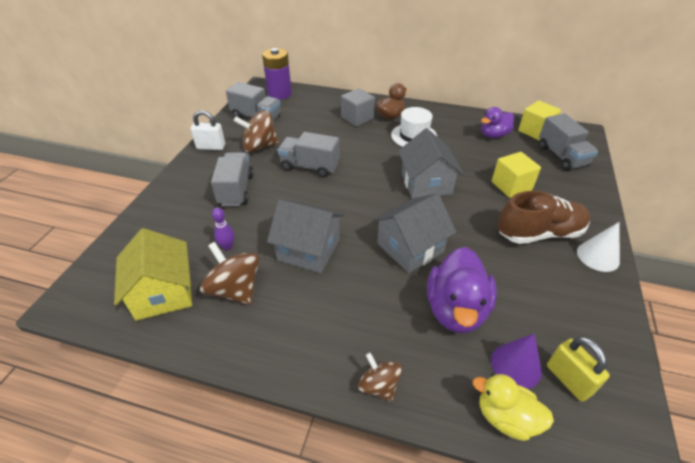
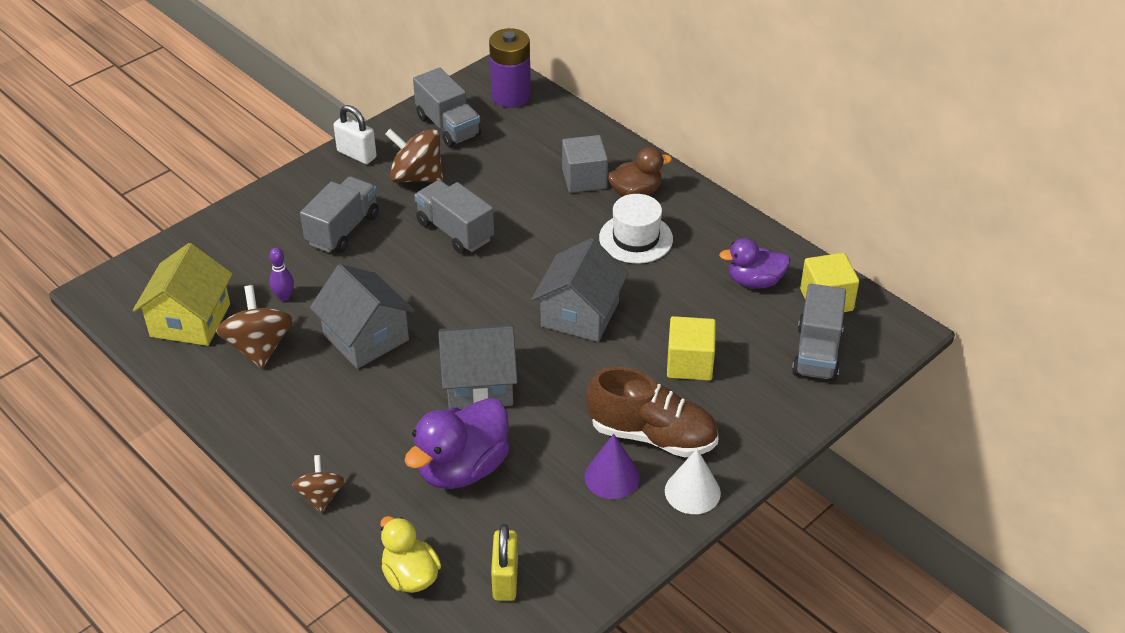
camera: 30 degrees right, 0 degrees up
purple cone [491,334,542,389] -> purple cone moved to [584,434,640,499]

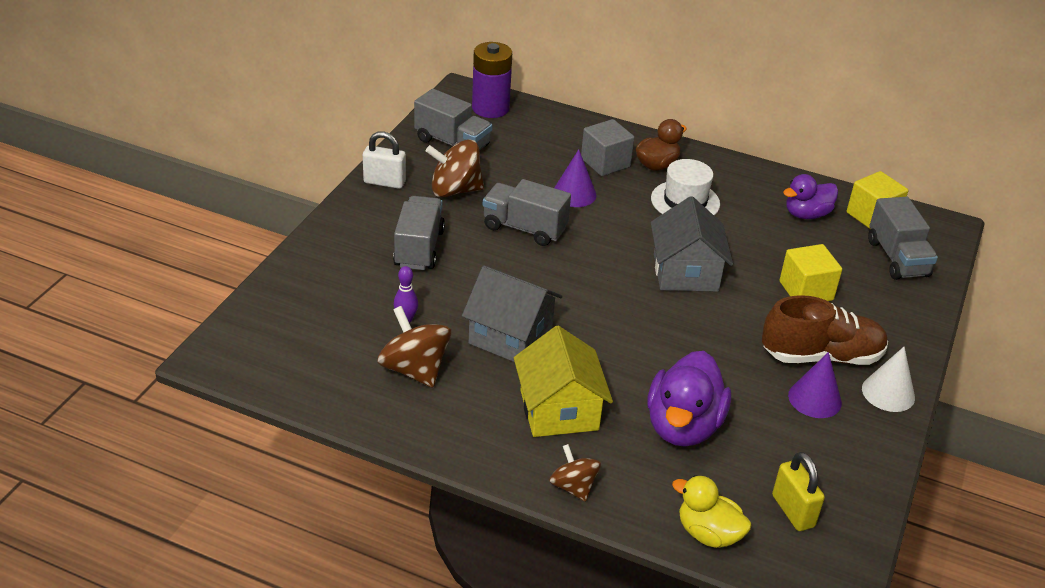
camera: 25 degrees left, 5 degrees down
yellow house [133,243,233,346] -> yellow house moved to [514,326,613,437]
grey house [438,324,518,409] -> none
none -> purple cone [554,149,597,207]

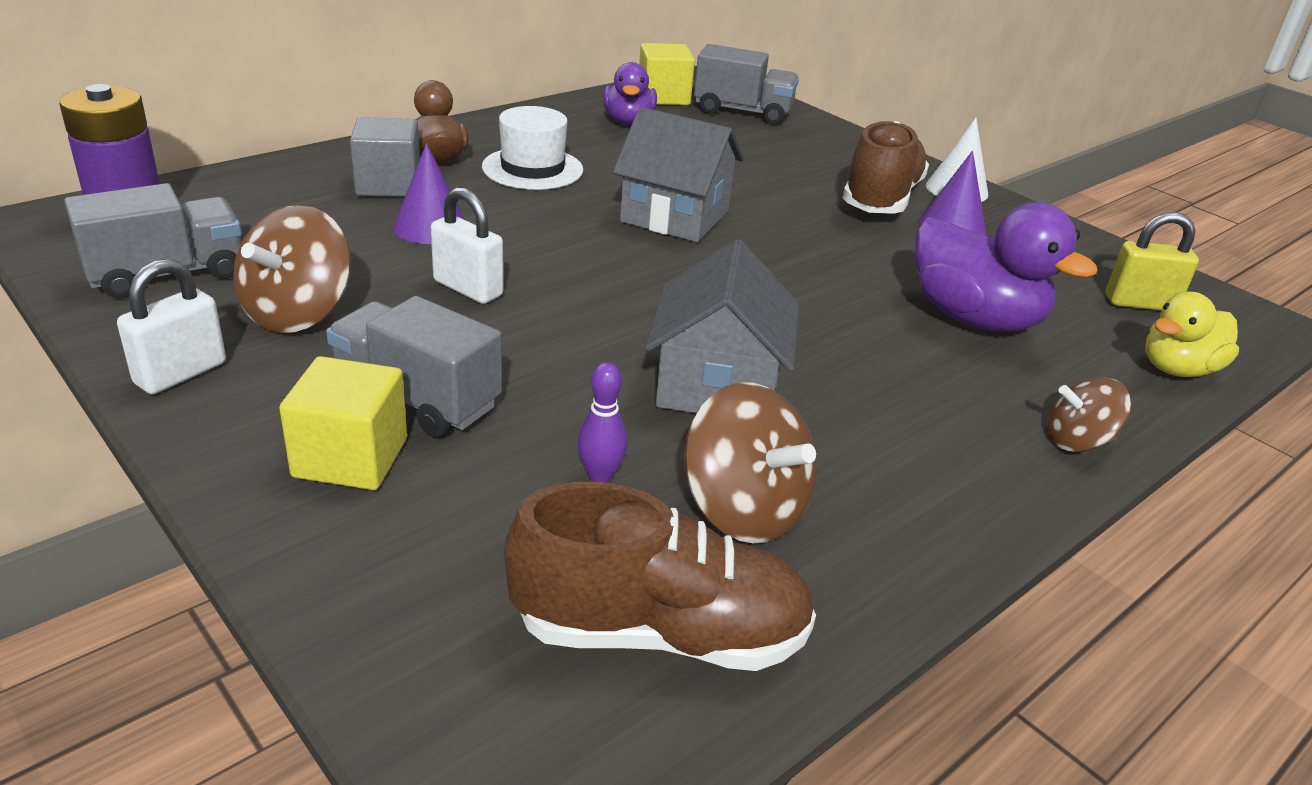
camera: 65 degrees left, 5 degrees down
brown spinning top [377,306,451,388] -> brown spinning top turned 120 degrees counterclockwise [684,382,817,543]
grey house [462,265,563,362] -> grey house turned 45 degrees counterclockwise [645,239,799,413]
grey truck [483,179,571,246] -> white padlock [431,187,503,304]
yellow house [514,326,613,437] -> none
yellow cube [780,244,842,301] -> yellow cube moved to [279,356,407,490]
none -> brown shoe [504,482,816,671]

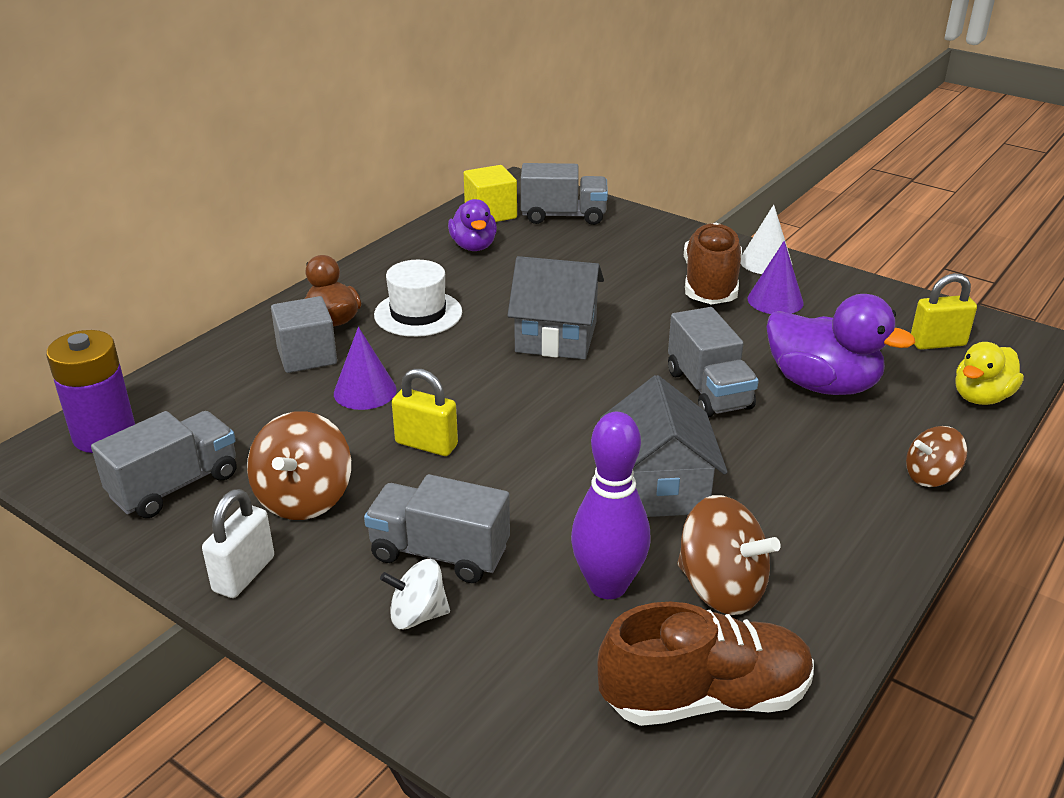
camera: 10 degrees left, 0 degrees up
yellow cube [279,356,407,490] -> white spinning top [380,559,450,629]
white padlock [431,187,503,304] -> yellow padlock [392,368,458,456]
purple bowling pin [578,362,628,483] -> purple bowling pin [571,412,651,599], size x2.03
none -> grey truck [668,307,759,418]

